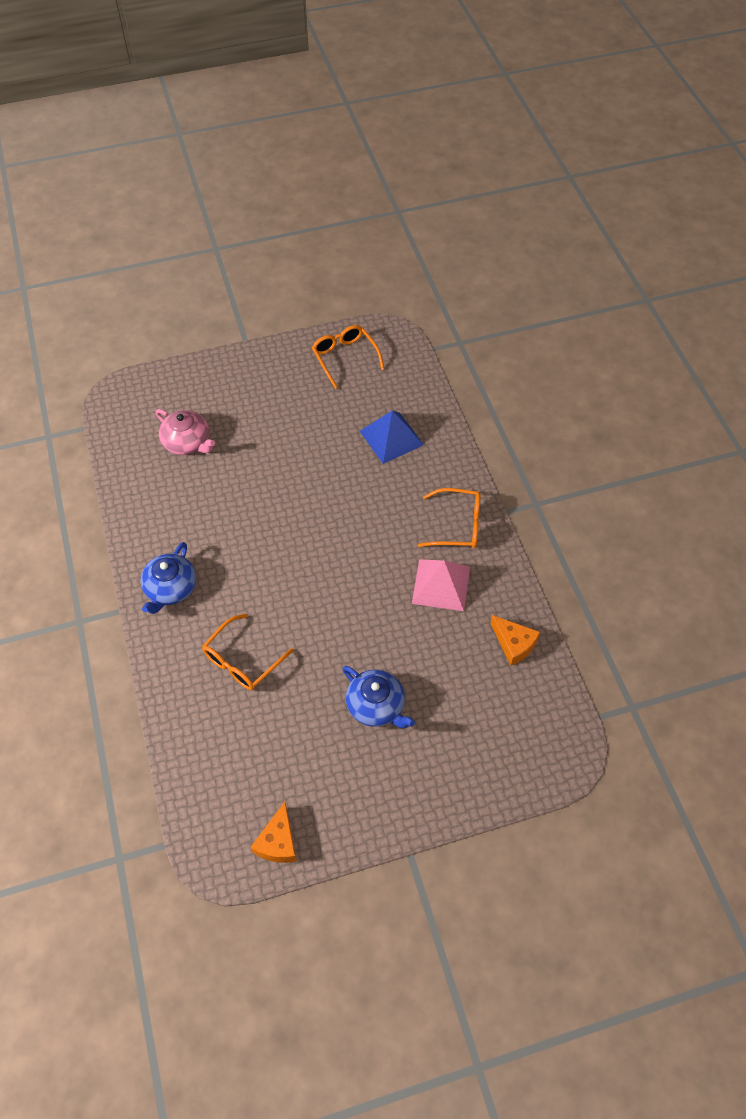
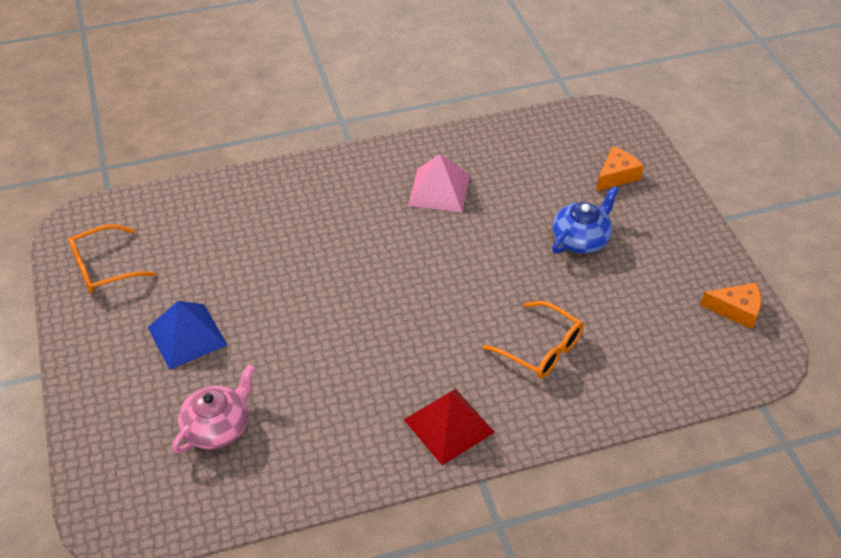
camera: 90 degrees left, 10 degrees down
blue teapot [140,542,196,614] -> red pyramid [404,389,495,465]
blue pyramid [360,410,424,464] -> blue pyramid moved to [148,301,227,370]
orange glasses [418,488,481,548] -> none
orange cheese [490,615,540,665] -> orange cheese moved to [596,146,644,191]

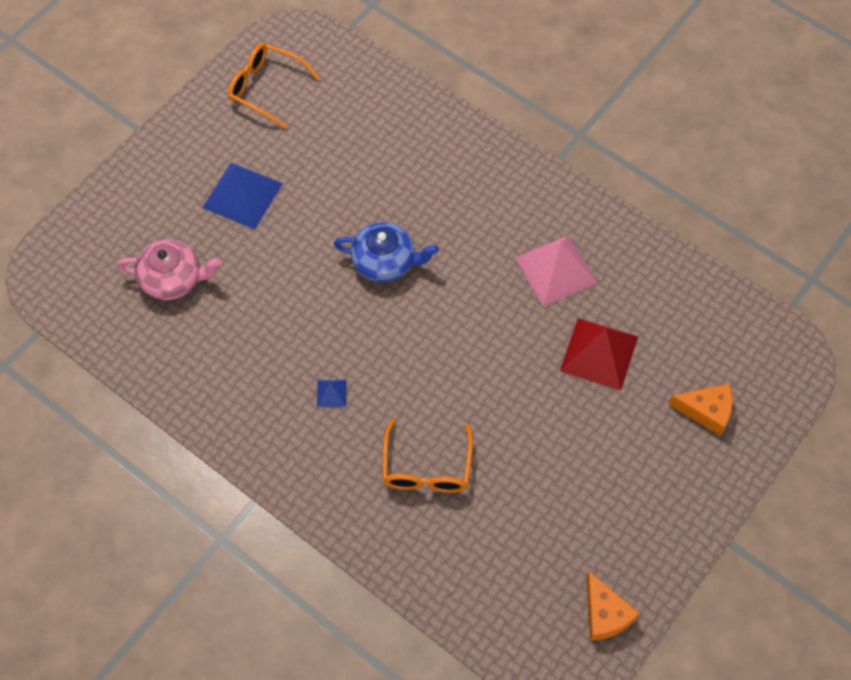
camera: 55 degrees right, 15 degrees up
red pyramid [404,389,495,465] -> red pyramid moved to [560,318,638,390]
blue teapot [552,187,619,254] -> blue teapot moved to [334,222,439,282]
none -> blue pyramid [317,380,347,407]

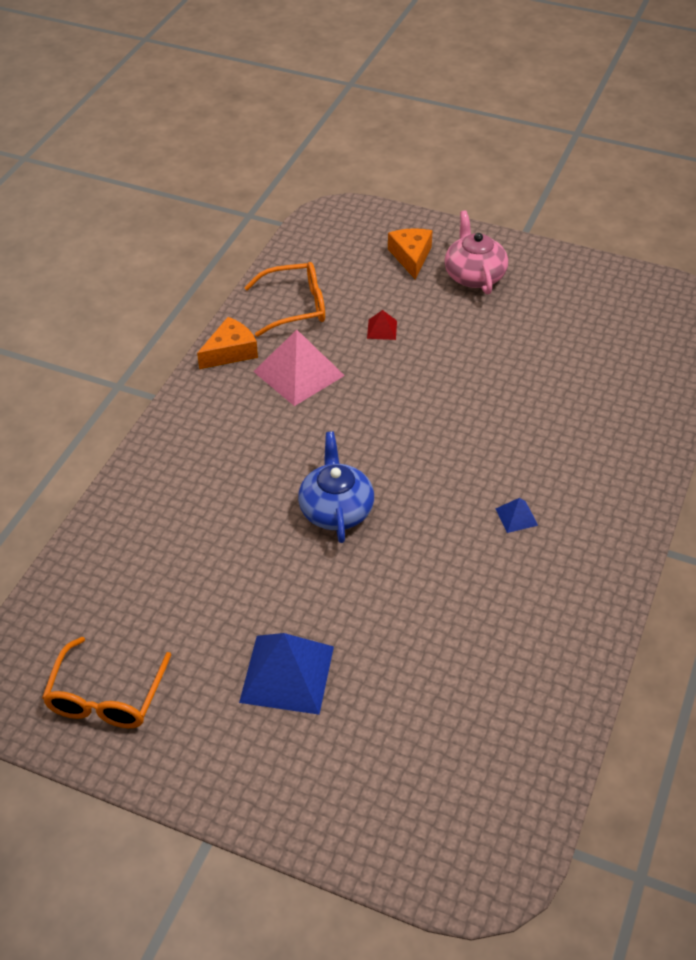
camera: 105 degrees left, 15 degrees down
pink teapot [117,239,222,300] -> pink teapot moved to [444,211,508,294]
orange glasses [382,419,473,493] -> orange glasses moved to [244,262,325,337]
red pyramid [560,318,638,390] -> red pyramid [367,310,397,340], size x0.46
orange cheese [586,571,640,641] -> orange cheese moved to [197,317,258,369]

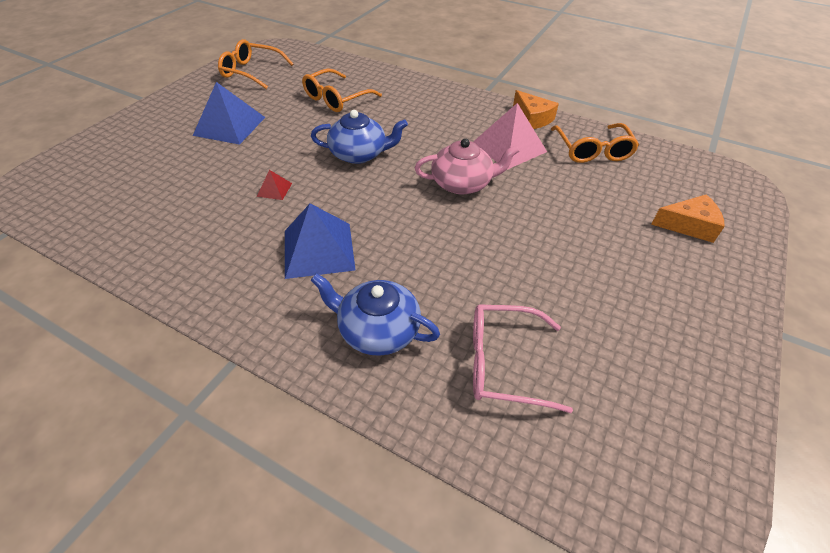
camera: 95 degrees right, 0 degrees up
red pyramid [367,310,397,340] -> red pyramid moved to [257,170,292,200]
pink teapot [444,211,508,294] -> pink teapot moved to [415,138,519,194]
blue pyramid [495,498,538,533] -> blue pyramid [285,204,356,279], size x2.20
none -> orange glasses [302,69,382,112]
none -> blue teapot [311,273,440,356]
none -> pink glasses [473,304,573,413]

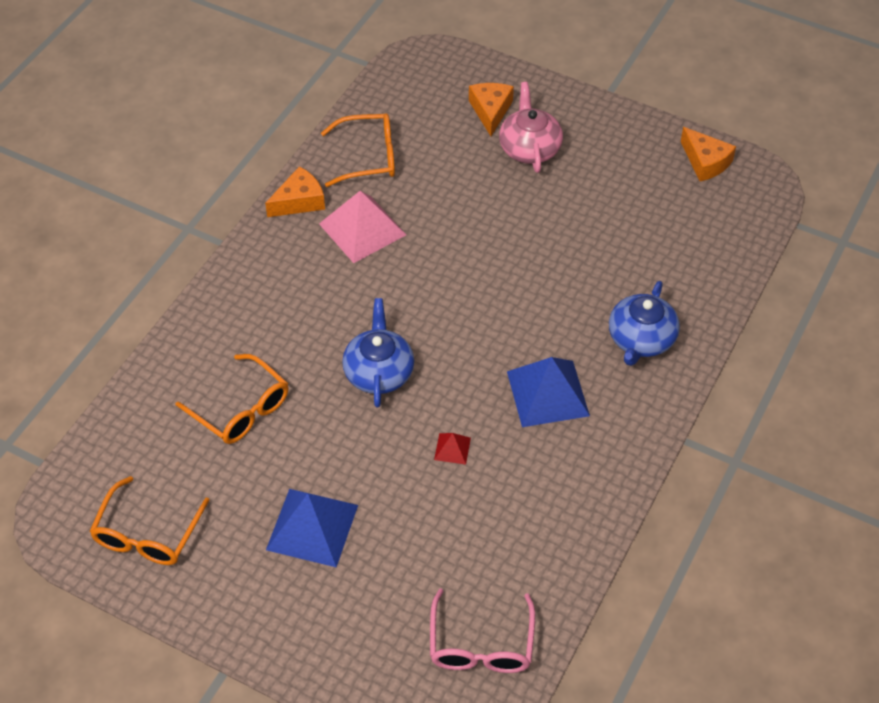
camera: 90 degrees left, 5 degrees up
pink teapot [415,138,519,194] -> pink teapot moved to [499,82,563,173]
pink glasses [473,304,573,413] -> pink glasses moved to [430,589,535,673]
none -> orange cheese [681,127,736,181]

